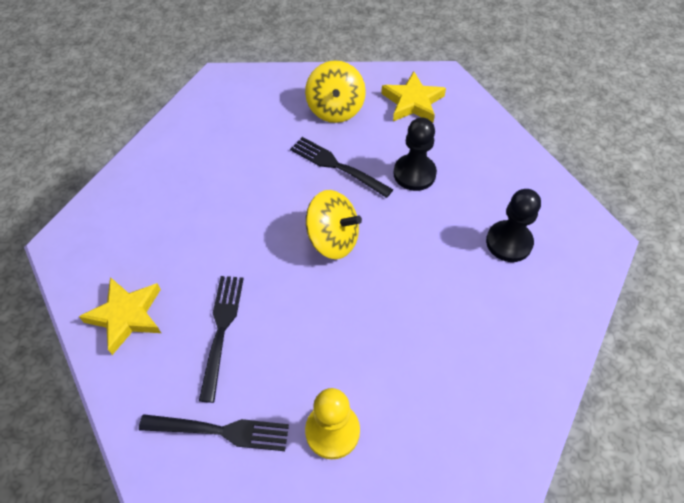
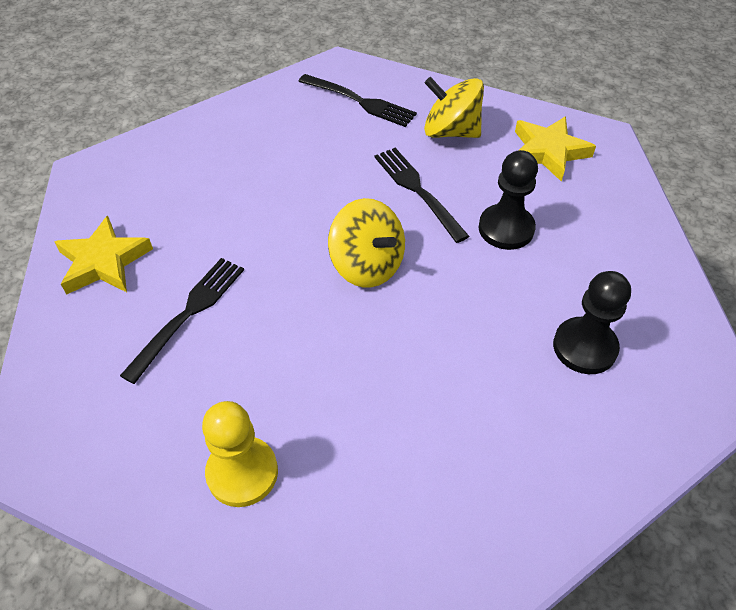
camera: 25 degrees right, 5 degrees down
black fork [139,414,289,451] -> black fork moved to [298,74,417,127]
yellow spinning top [305,60,366,123] -> yellow spinning top turned 90 degrees clockwise [424,77,484,138]

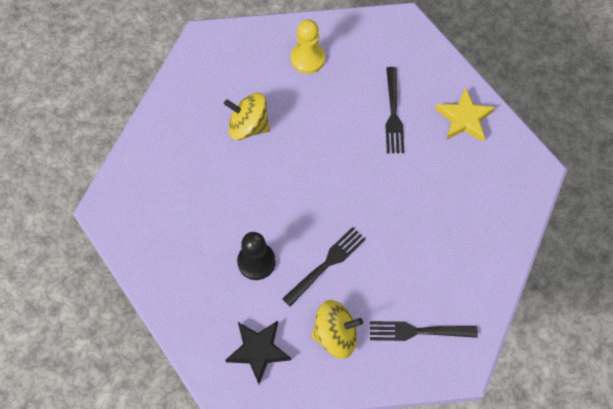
camera: 150 degrees right, 15 degrees up
yellow spinning top [328,198,405,287] -> yellow spinning top moved to [224,93,270,140]
black fork [374,148,469,243] -> black fork turned 75 degrees counterclockwise [282,227,366,306]
yellow star [515,116,596,182] -> black star [225,321,291,384]
black pawn [553,271,631,374] -> none

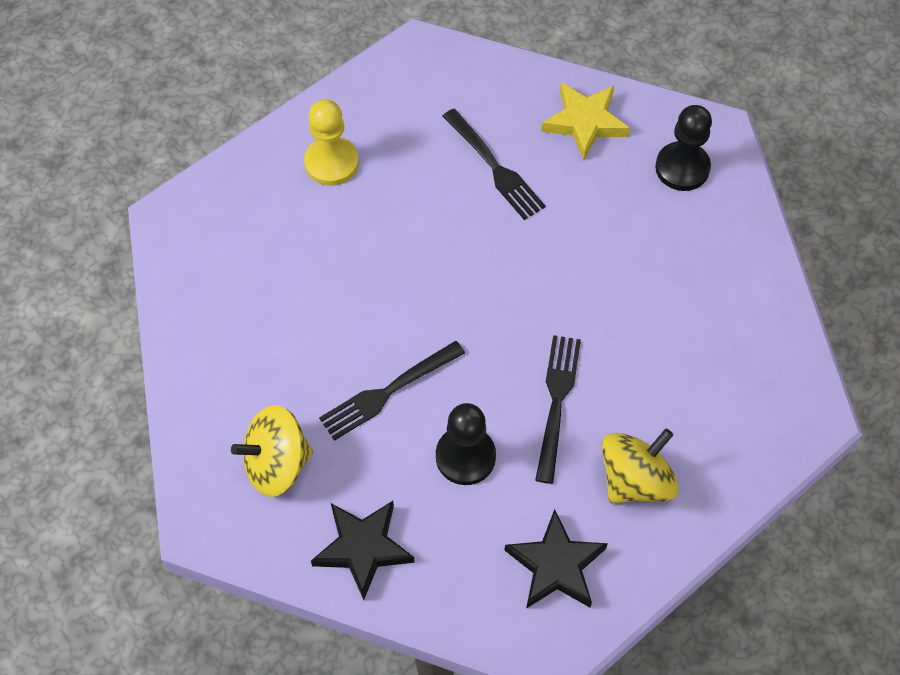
camera: 35 degrees left, 5 degrees down
yellow spinning top [224,93,270,140] -> yellow spinning top moved to [231,405,313,497]
black fork [370,321,478,341] -> black fork moved to [319,341,465,441]
none -> black star [311,501,415,600]
none -> black pawn [655,105,712,191]

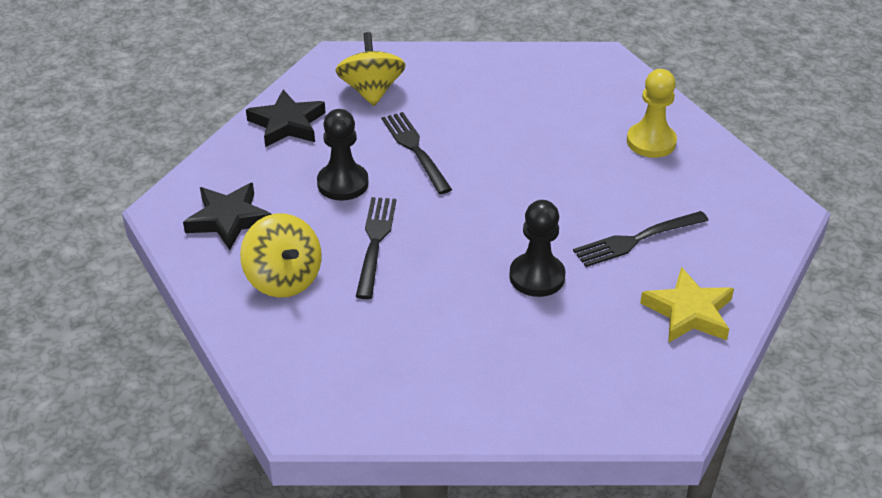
camera: 100 degrees right, 20 degrees down
black fork [535,335,581,484] -> black fork turned 105 degrees counterclockwise [356,197,396,299]
black pawn [655,105,712,191] -> black pawn moved to [509,200,566,297]

